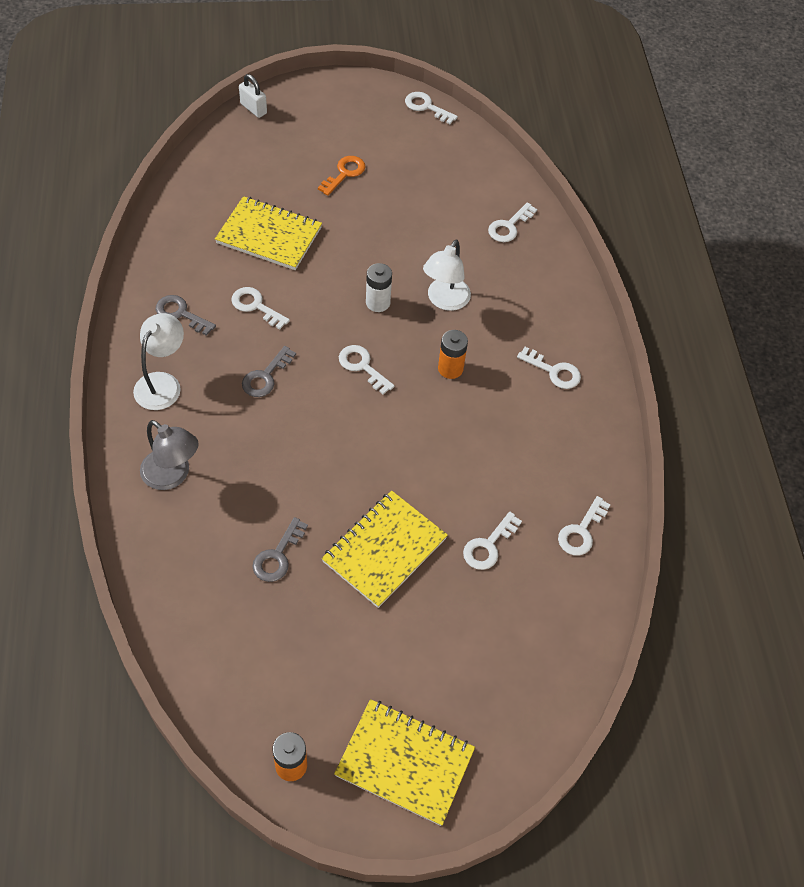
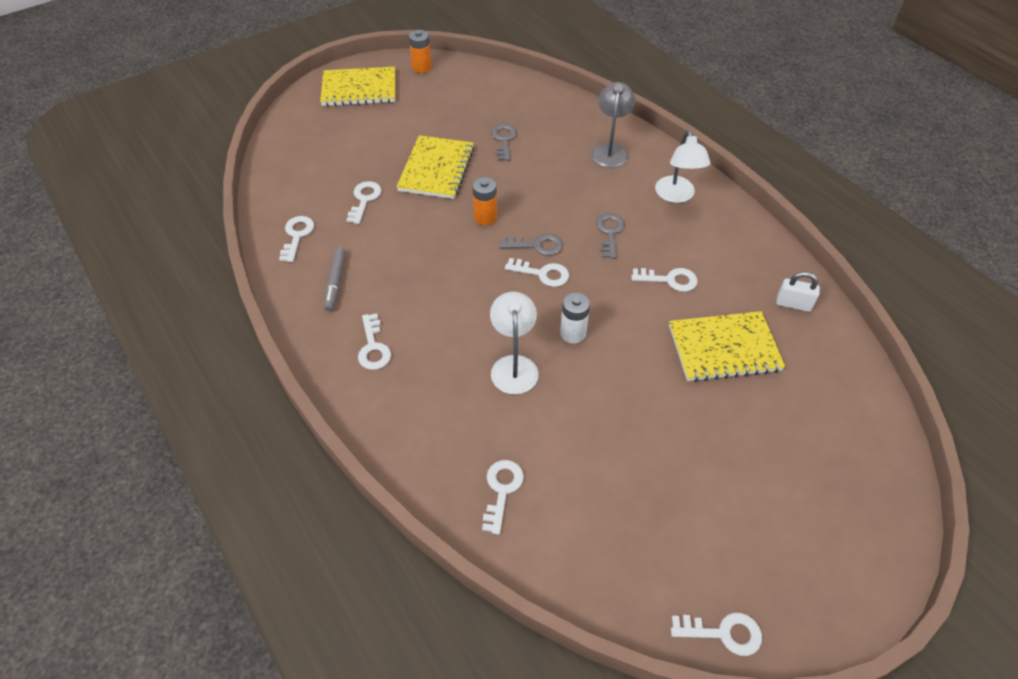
camera: 155 degrees right, 5 degrees down
grey lamp [140,420,199,490] -> grey lamp turned 90 degrees clockwise [591,82,635,168]
grey key [155,295,216,336] -> grey key moved to [500,234,563,256]
white padlock [239,74,267,118] -> white padlock moved to [776,272,820,312]
orange key [318,156,366,196] -> none
orange battery [438,330,468,379] -> orange battery moved to [472,177,497,225]
white key [517,347,581,389] -> white key turned 105 degrees counterclockwise [358,313,391,370]
none -> grey marker [324,247,346,311]

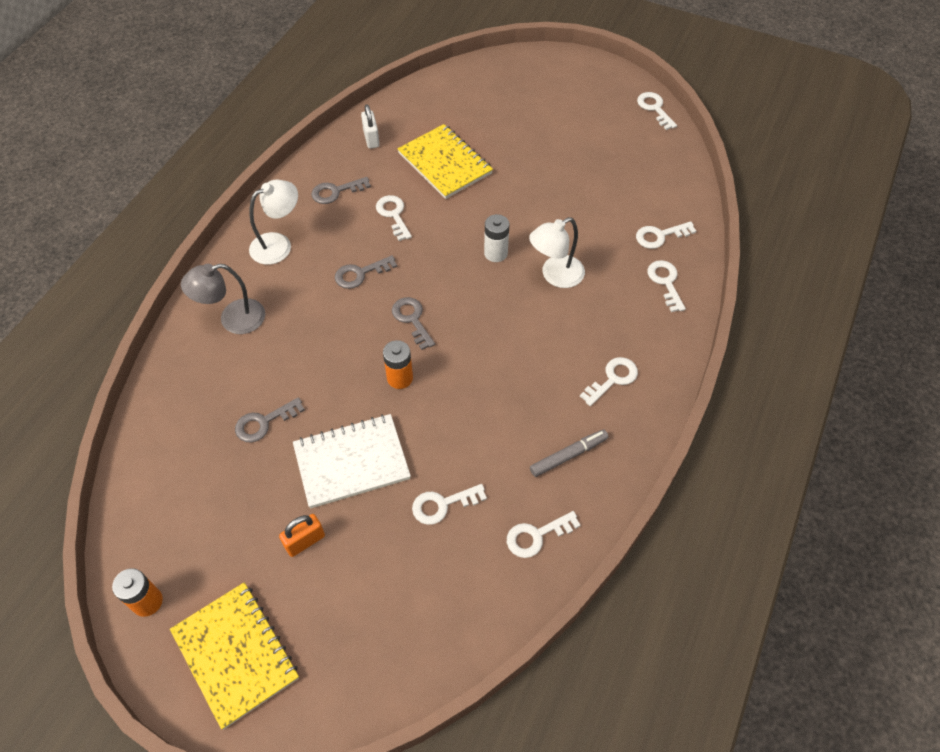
camera: 120 degrees left, 5 degrees up
yellow notebook [396,135,474,199] -> white notebook [293,414,411,508]
white key [505,258,569,287] -> white key moved to [647,260,686,312]
none -> orange padlock [279,514,325,557]
none -> grey key [311,177,371,204]

